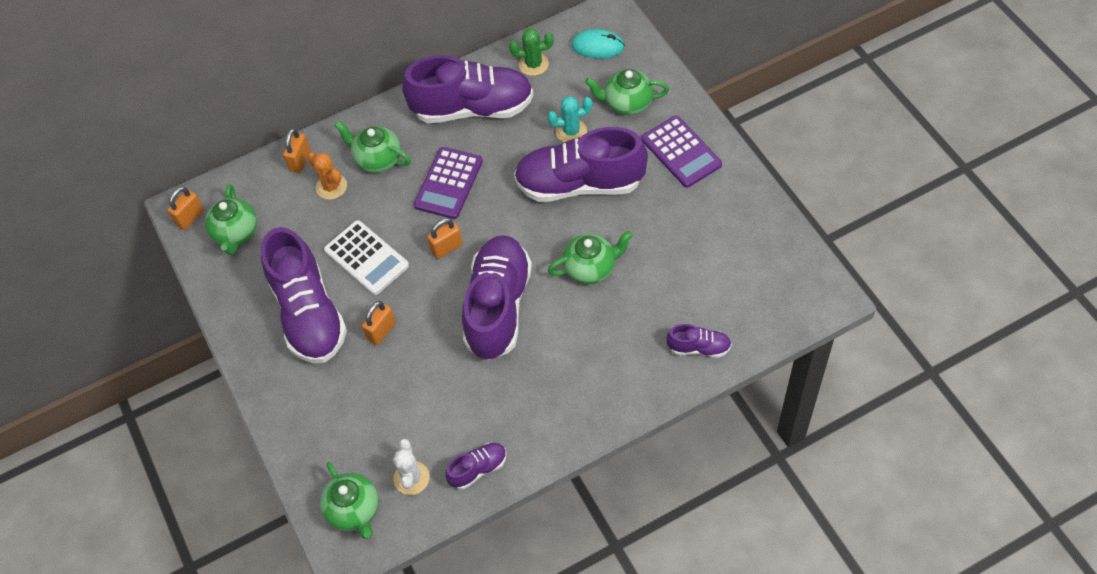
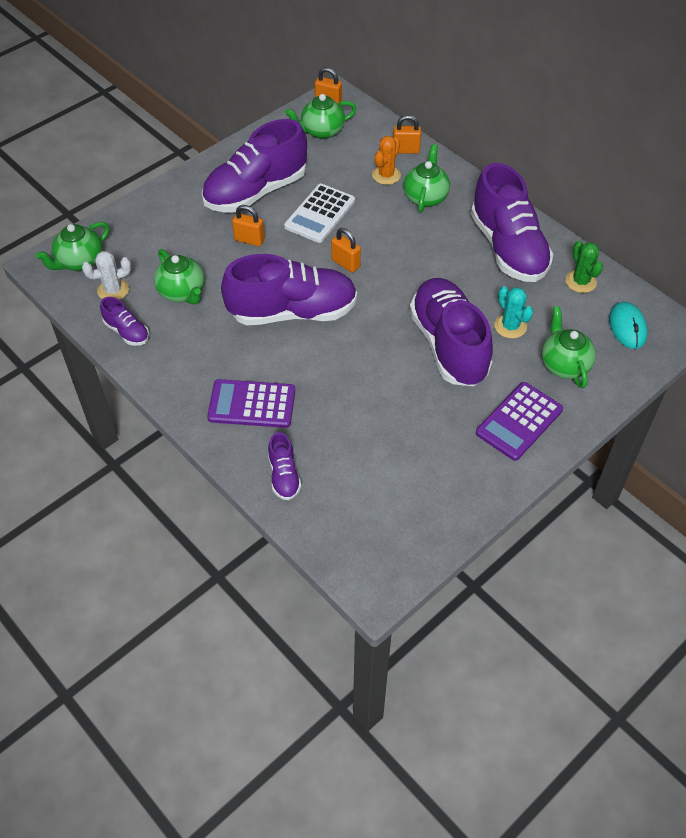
camera: 70 degrees right, 5 degrees down
purple calculator [414,147,483,219] -> purple calculator moved to [207,379,295,428]
green teapot [548,231,633,284] -> green teapot moved to [154,249,205,305]

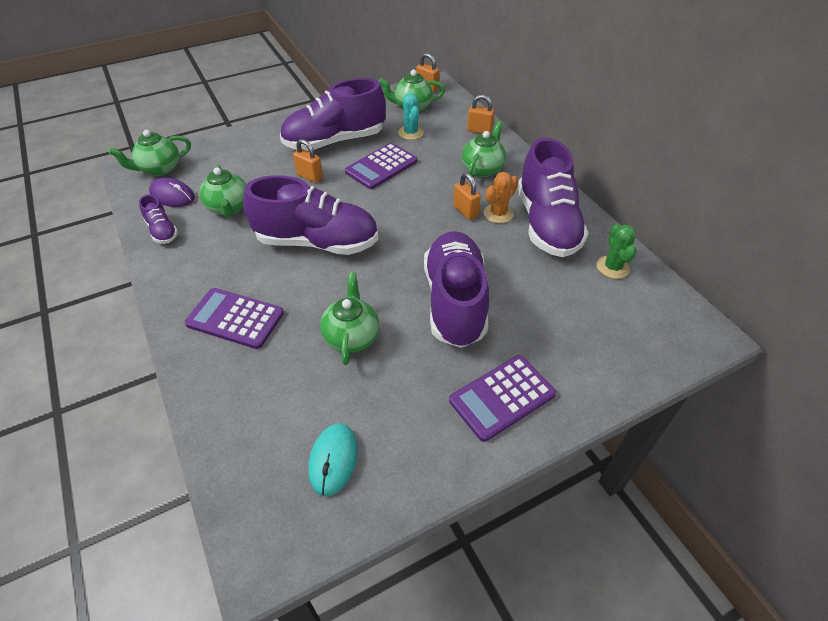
camera: 15 degrees right, 5 degrees down
white cactus [82,251,131,300] -> purple mouse [149,177,195,207]
purple shoe [268,432,301,500] -> none
white calculator [284,184,355,243] -> purple calculator [345,143,417,189]
orange padlock [331,228,361,273] -> orange padlock moved to [453,173,481,220]
orange cactus [372,136,401,185] -> orange cactus moved to [484,172,518,223]
turquoise cactus [494,286,533,339] -> turquoise cactus moved to [398,93,424,140]
green teapot [542,306,596,388] -> green teapot moved to [320,273,379,365]
turquoise mouse [609,302,648,349] -> turquoise mouse moved to [308,423,358,496]

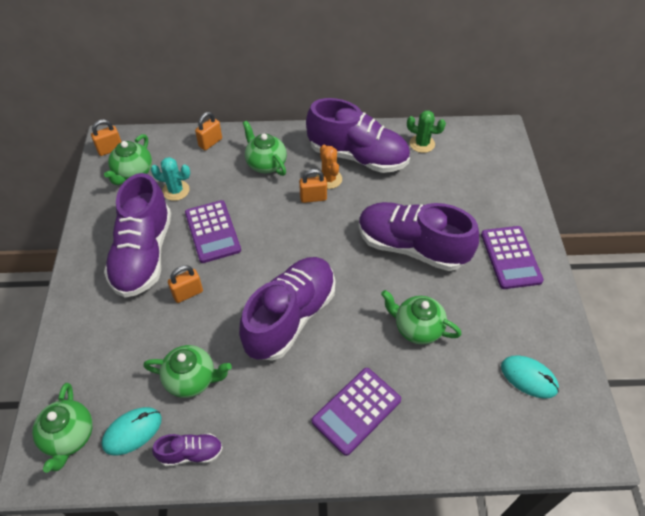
camera: 65 degrees left, 5 degrees up
purple mouse [149,177,195,207] -> turquoise mouse [102,407,162,456]

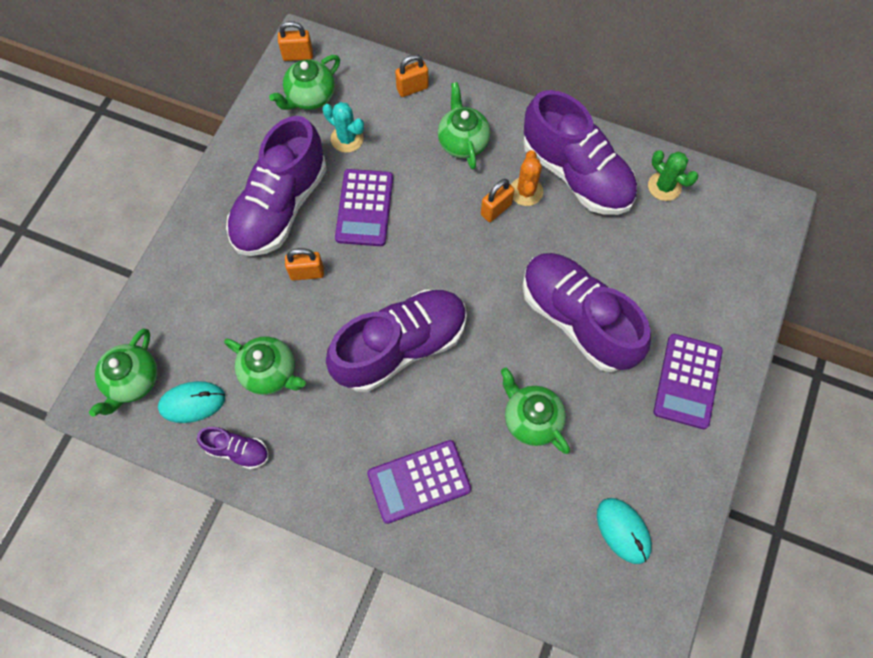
camera: 25 degrees right, 15 degrees up
orange padlock [299,169,327,203] -> orange padlock turned 60 degrees counterclockwise [481,179,514,222]

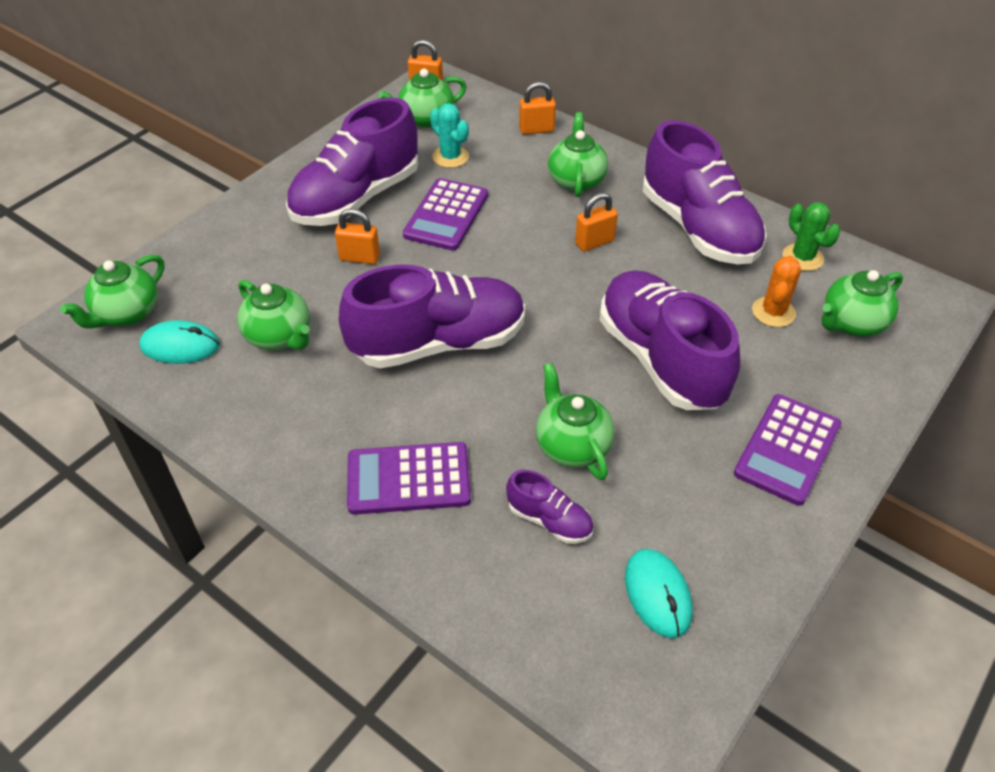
camera: 15 degrees right, 20 degrees down
purple shoe [197,427,269,470] -> purple shoe moved to [506,470,594,544]
orange cactus [511,150,543,206] -> orange cactus moved to [752,256,801,327]
none -> green teapot [822,270,903,336]

